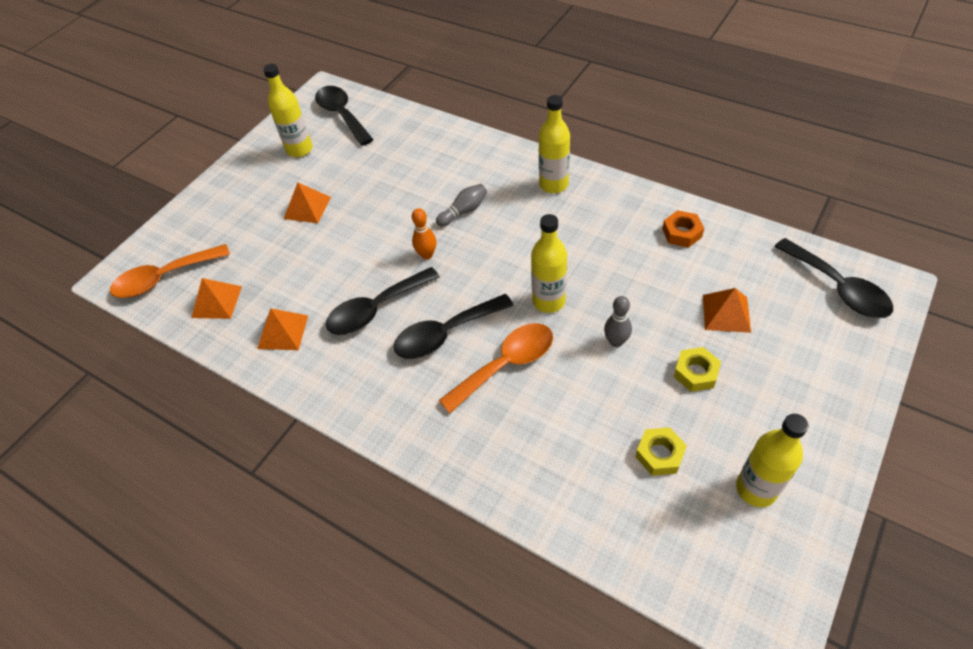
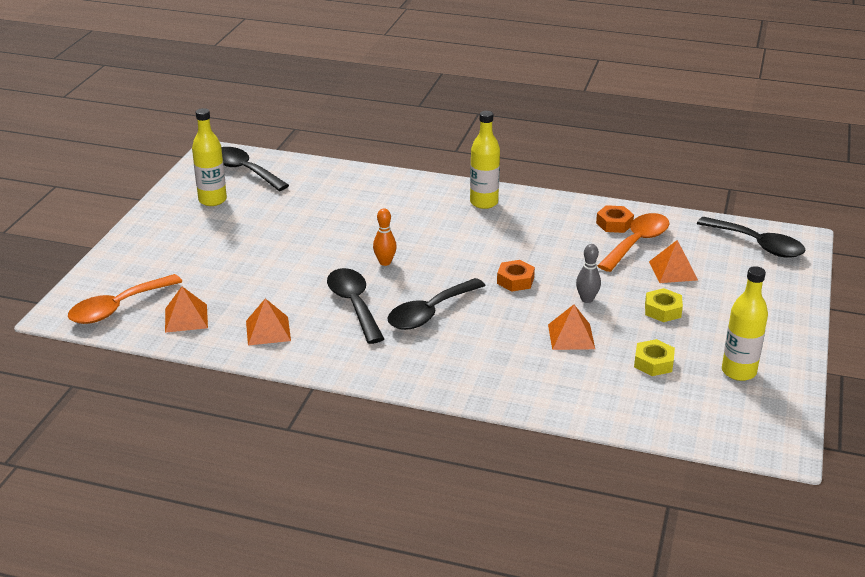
camera: 20 degrees left, 20 degrees down
orange pyramid [284,183,331,223] -> orange pyramid moved to [548,304,595,350]
black spoon [326,267,440,335] -> black spoon turned 120 degrees clockwise [327,268,384,344]
grey bowling pin [436,184,487,227] -> none
orange spoon [439,323,553,413] -> orange spoon moved to [597,213,670,272]
yellow bottle [531,214,567,313] -> orange nut [497,260,535,292]

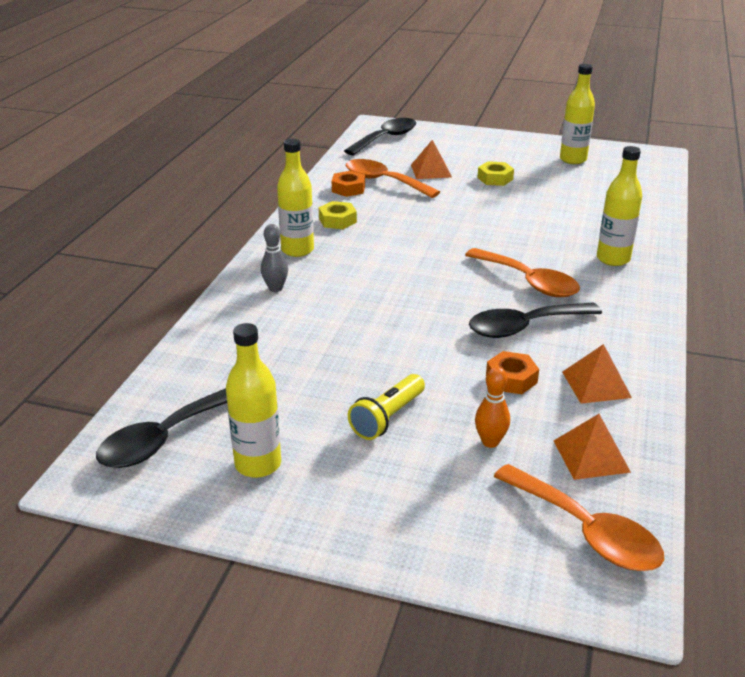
camera: 90 degrees left, 0 degrees up
orange bowling pin [373,208,397,266] -> orange bowling pin moved to [475,367,510,448]
black spoon [387,278,486,330] -> orange spoon [465,248,580,297]
orange nut [497,260,535,292] -> orange nut moved to [486,351,539,394]
orange pyramid [548,304,595,350] -> none
grey bowling pin [576,244,601,303] -> grey bowling pin moved to [261,224,288,292]
yellow nut [634,339,675,376] -> yellow nut moved to [319,201,357,229]
none -> yellow flashlight [348,374,425,440]
none -> yellow bottle [597,146,642,266]

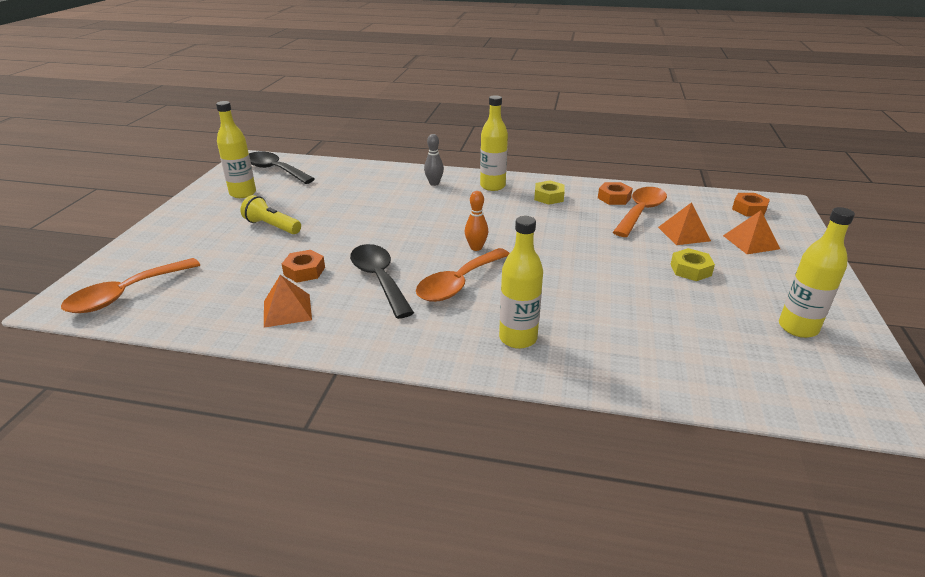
camera: 85 degrees right, 0 degrees up
black spoon [344,118,416,155] -> orange nut [732,193,770,216]
orange bowling pin [475,367,510,448] -> orange bowling pin moved to [465,191,488,251]
orange pyramid [554,414,631,480] -> orange pyramid moved to [723,210,780,254]

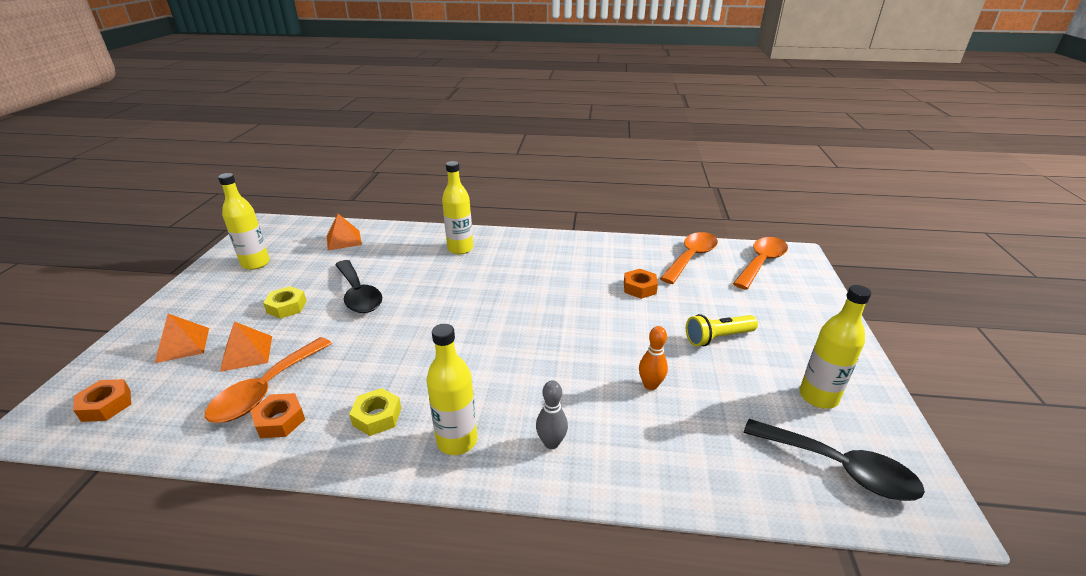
camera: 175 degrees right, 0 degrees up
yellow flashlight [241,195,301,234] -> yellow flashlight turned 135 degrees clockwise [686,314,758,346]
orange pyramid [264,275,312,328] -> orange pyramid moved to [327,214,362,250]
black spoon [350,244,414,319] -> black spoon moved to [335,260,382,313]
orange spoon [416,248,510,302] -> orange spoon moved to [660,232,718,284]
orange bowling pin [465,191,488,251] -> orange bowling pin moved to [639,326,668,390]

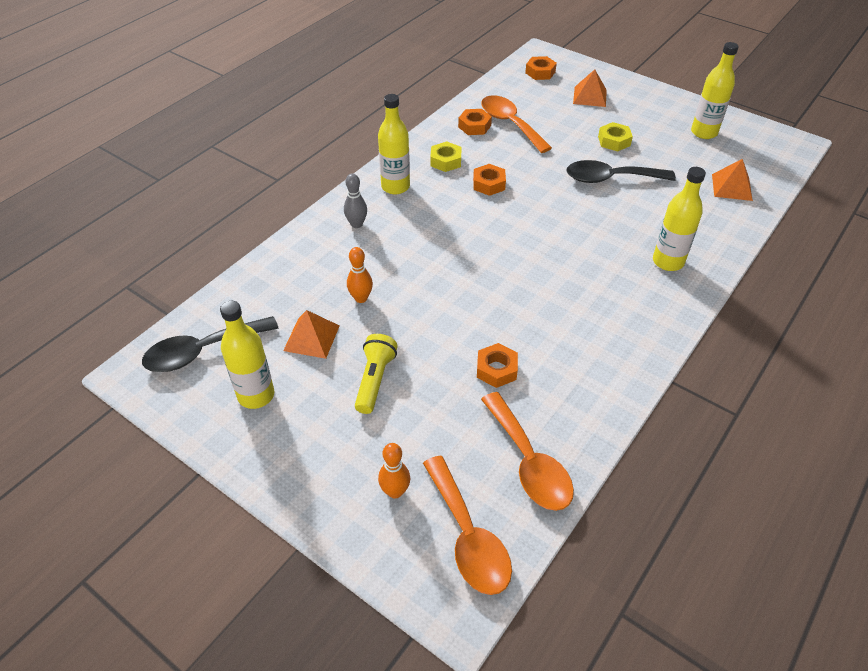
camera: 120 degrees right, 15 degrees up
orange pyramid [220,321,272,372] -> orange pyramid moved to [283,310,340,359]
none -> orange bowling pin [378,443,410,498]
none -> orange nut [473,164,506,196]

